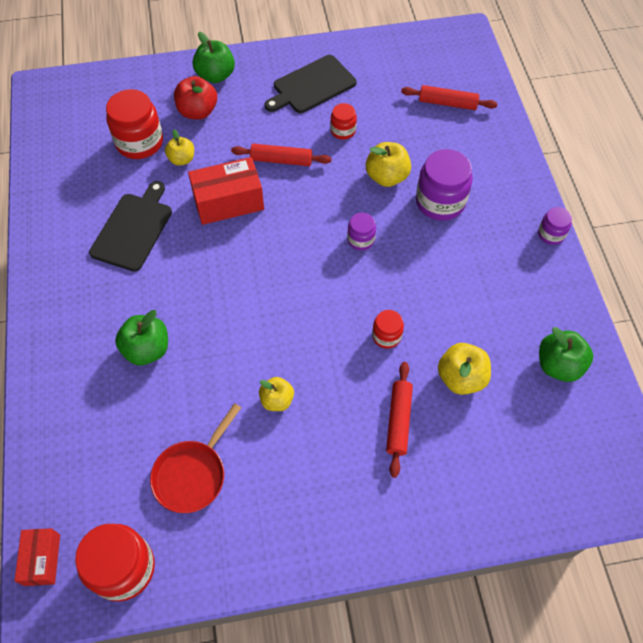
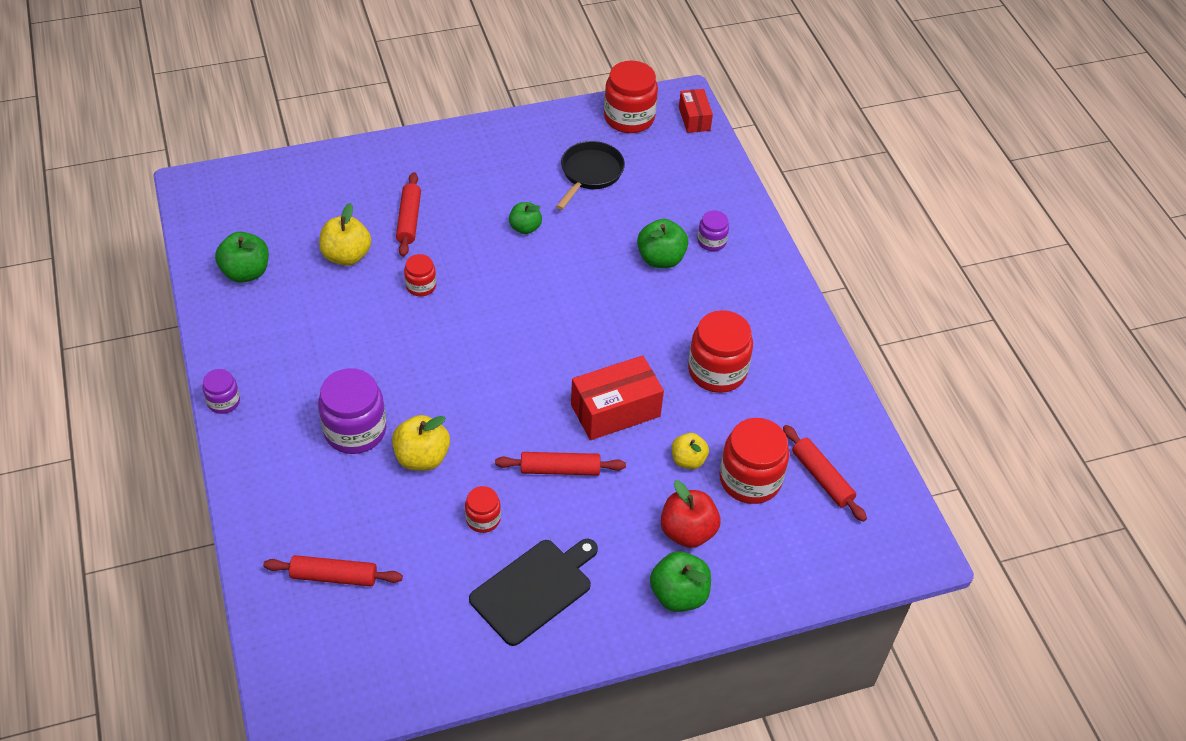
camera: 170 degrees right, 10 degrees down
black cutting board [89,181,172,272] -> red jar [688,310,753,393]
red pan [150,403,241,513] -> black pan [556,141,625,210]
yellow apple [259,377,294,411] -> green apple [509,202,542,234]
purple jar [347,213,376,250] -> purple jar moved to [697,210,729,251]
none -> red rolling pin [783,425,867,522]

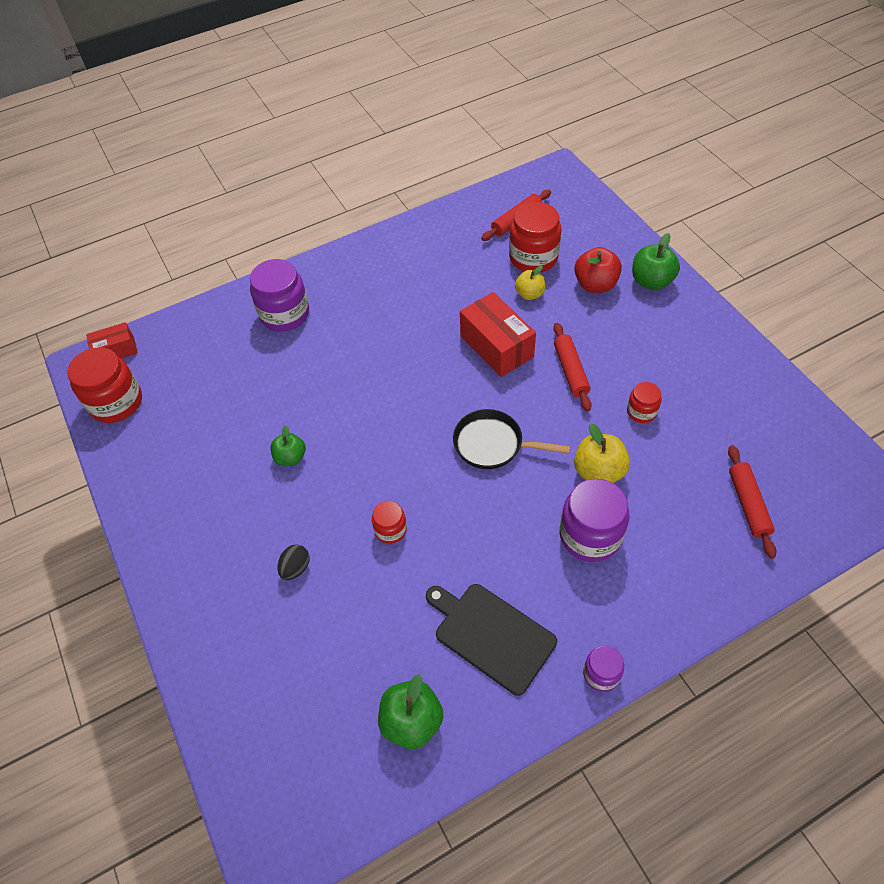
camera: 95 degrees left, 5 degrees up
yellow apple [319,203,371,266] -> none
red rolling pin [396,172,421,257] -> black egg [277,545,310,580]
black cutting board [469,539,598,646] -> black cutting board moved to [426,584,557,696]
black pan [556,141,625,210] -> black pan moved to [453,409,570,469]
green apple [637,219,688,268] -> none
red jar [688,310,753,393] -> none
purple jar [697,210,729,251] -> purple jar [250,259,309,331], size x1.87

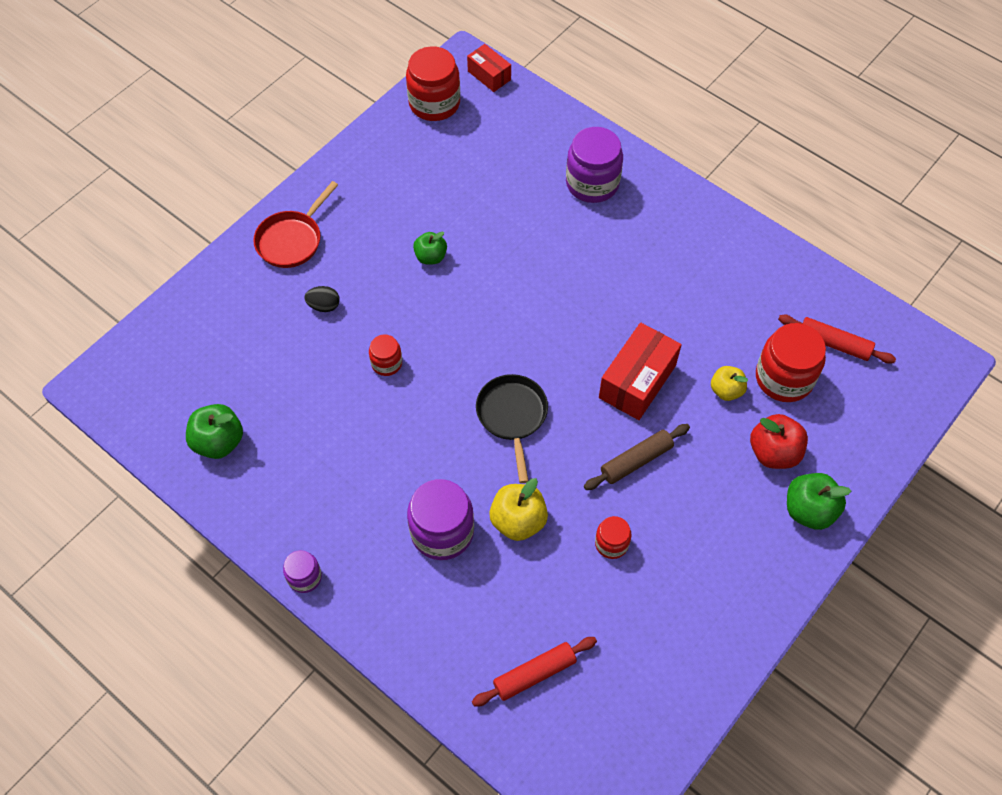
camera: 65 degrees right, 5 degrees up
black cutting board [426,584,557,696] -> none
red rolling pin [553,323,592,411] -> brown rolling pin [584,424,690,490]
none -> red pan [253,181,338,268]

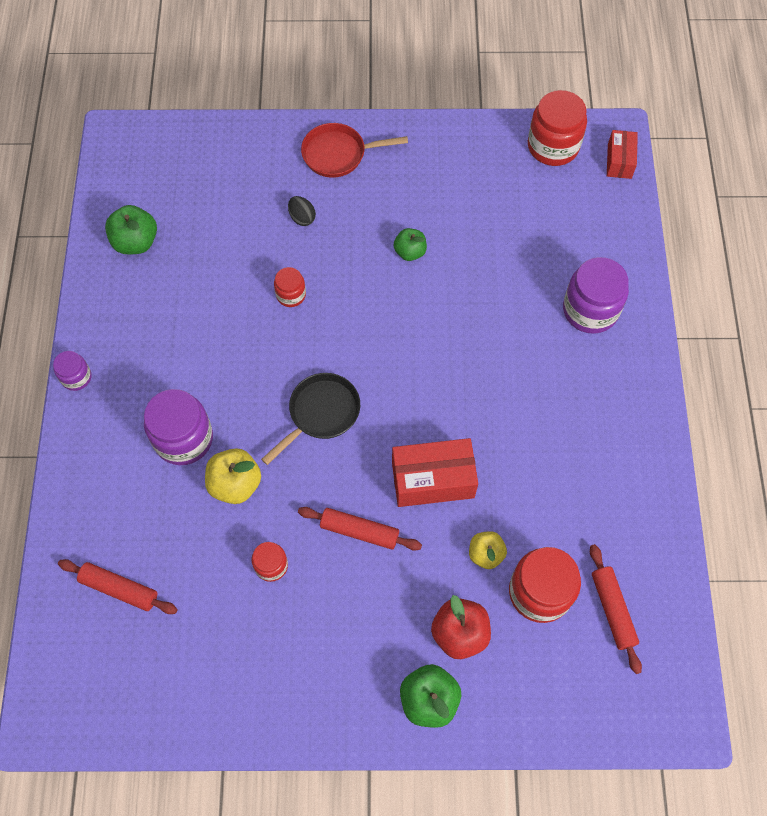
camera: 50 degrees right, 5 degrees up
brown rolling pin [584,424,690,490] -> red rolling pin [298,507,422,551]

